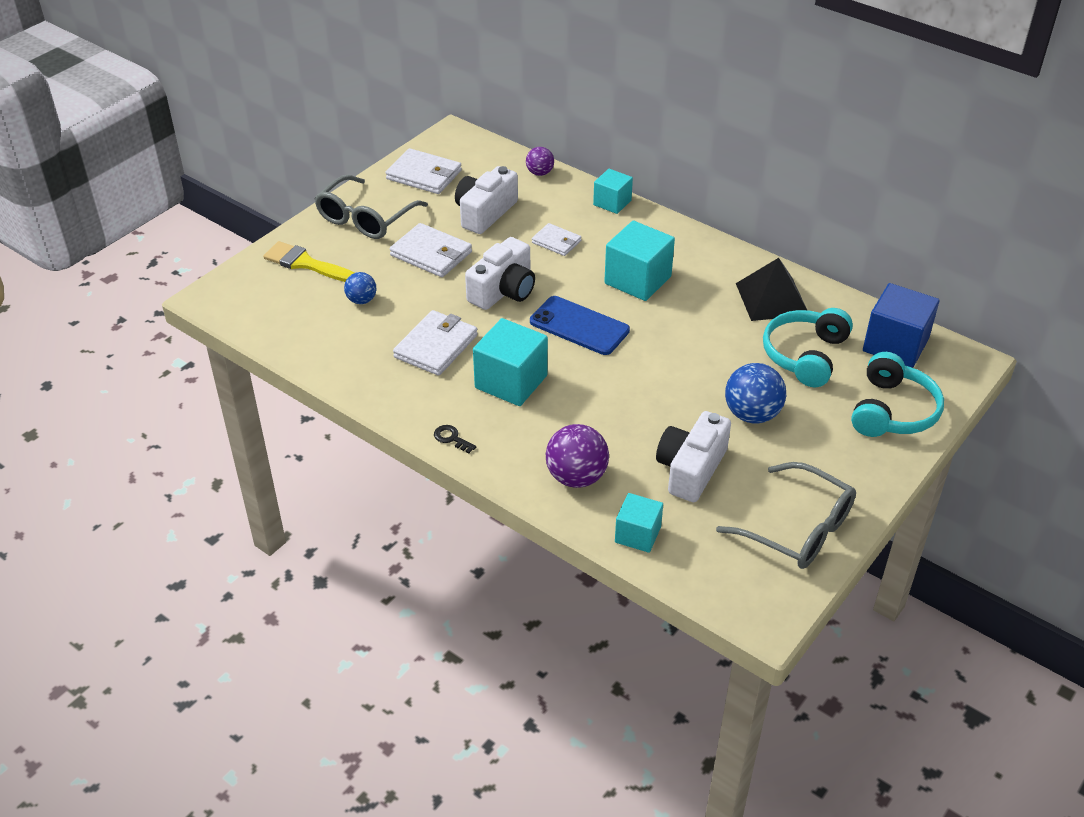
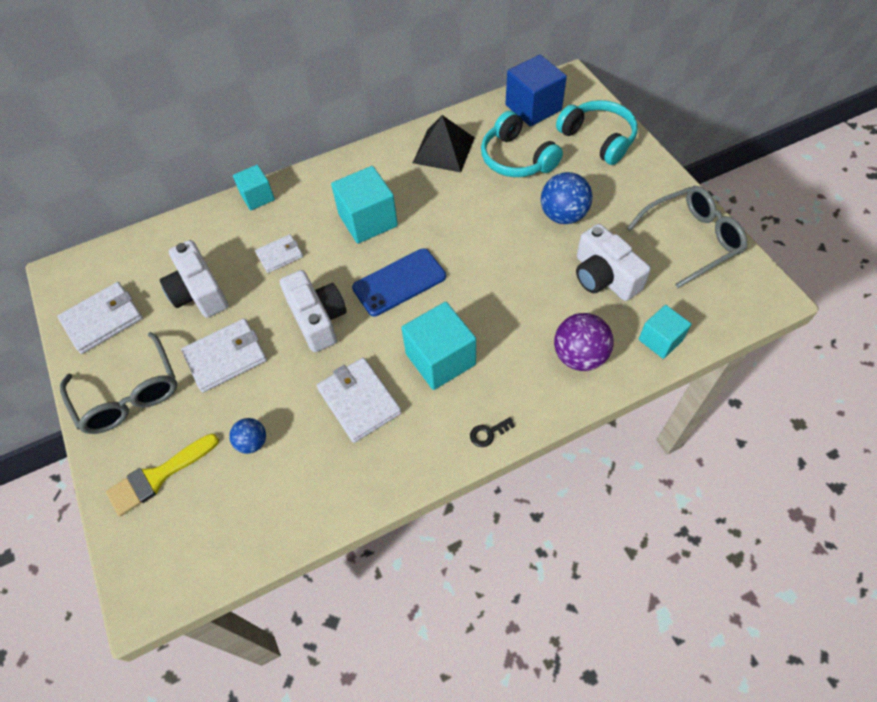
camera: 60 degrees left, 15 degrees up
purple ball [526,147,554,176] -> none

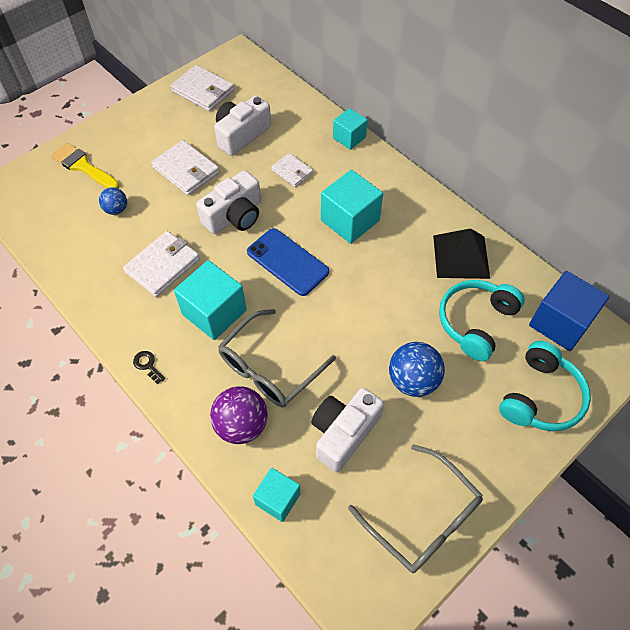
camera: 70 degrees right, 0 degrees up
grey glasses [60,332,177,434] -> grey glasses moved to [218,309,336,407]

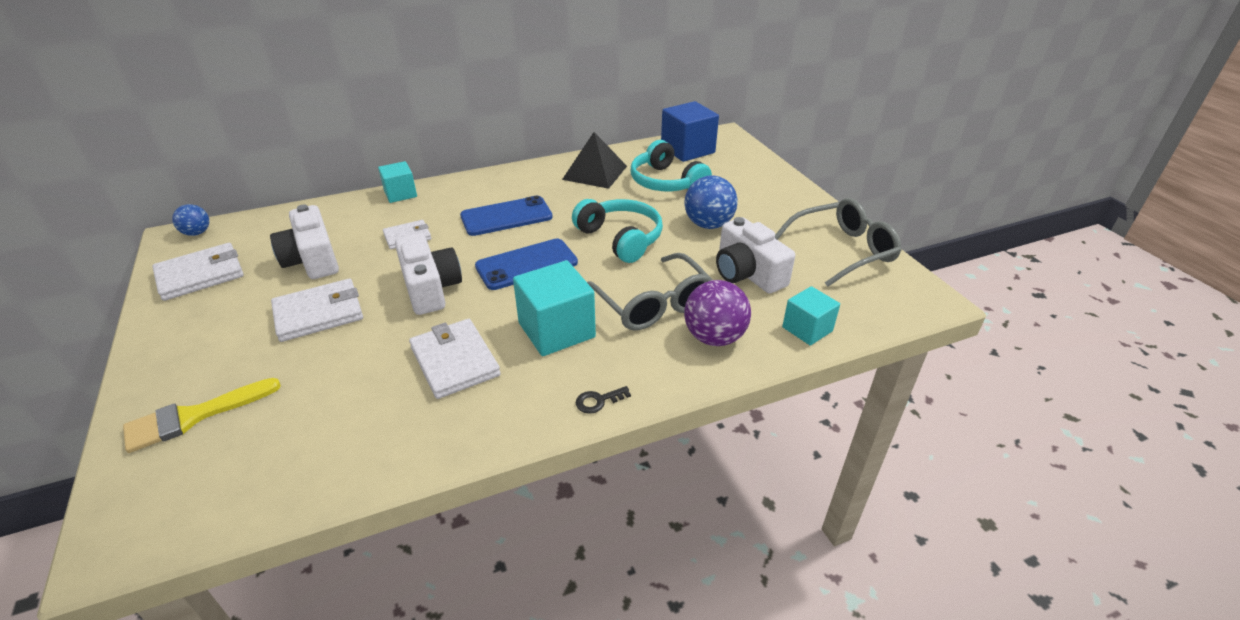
camera: 70 degrees left, 20 degrees down
blue ball [99,187,127,215] -> blue ball moved to [172,204,209,236]
turquoise cube [321,170,383,244] -> blue phone [460,196,553,236]
turquoise headphones [499,341,591,431] -> turquoise headphones moved to [572,199,663,263]

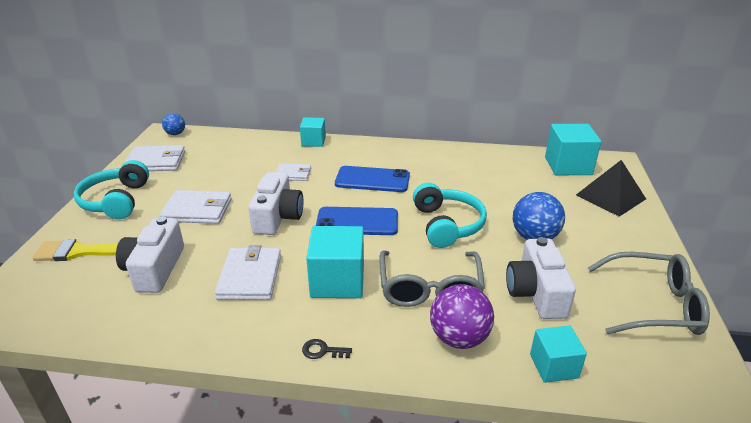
camera: 30 degrees right, 5 degrees down
white camera [270,204,339,279] -> white camera moved to [116,216,184,293]
black pyramid [562,132,627,189] -> black pyramid moved to [576,160,646,217]
turquoise headphones [631,140,712,192] -> turquoise headphones moved to [74,160,149,219]
blue cube [661,101,719,162] -> turquoise cube [545,124,601,175]

